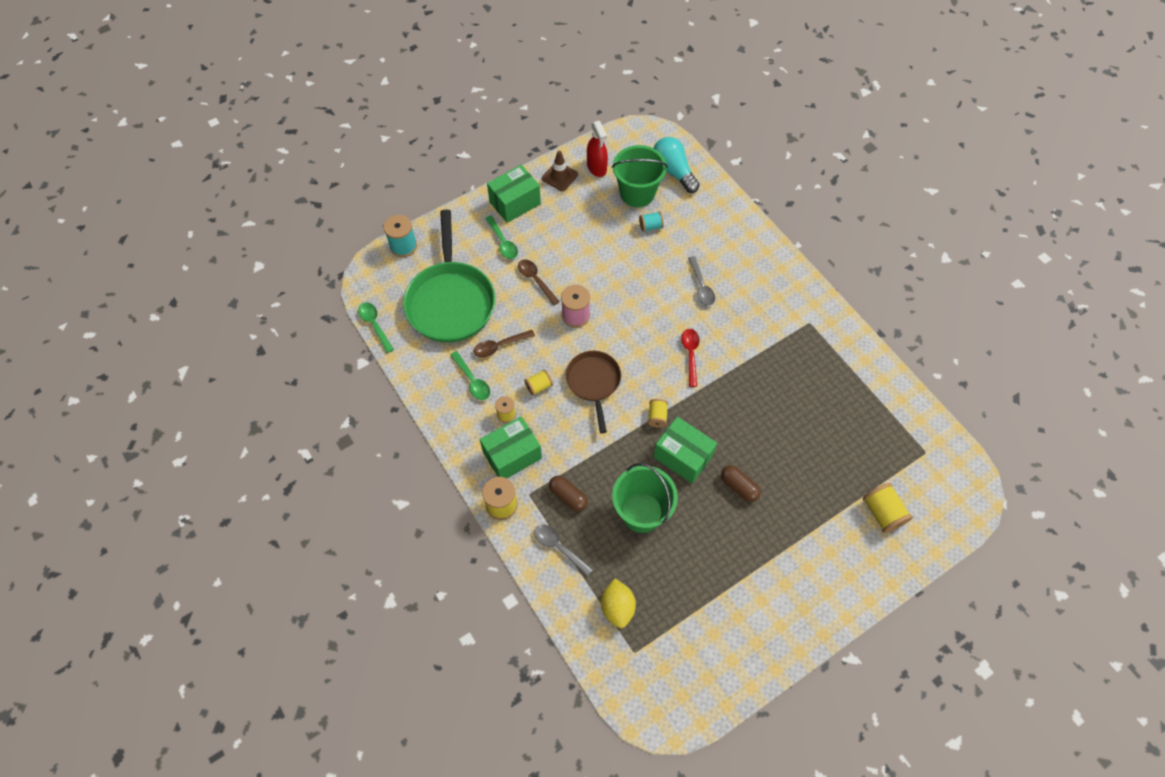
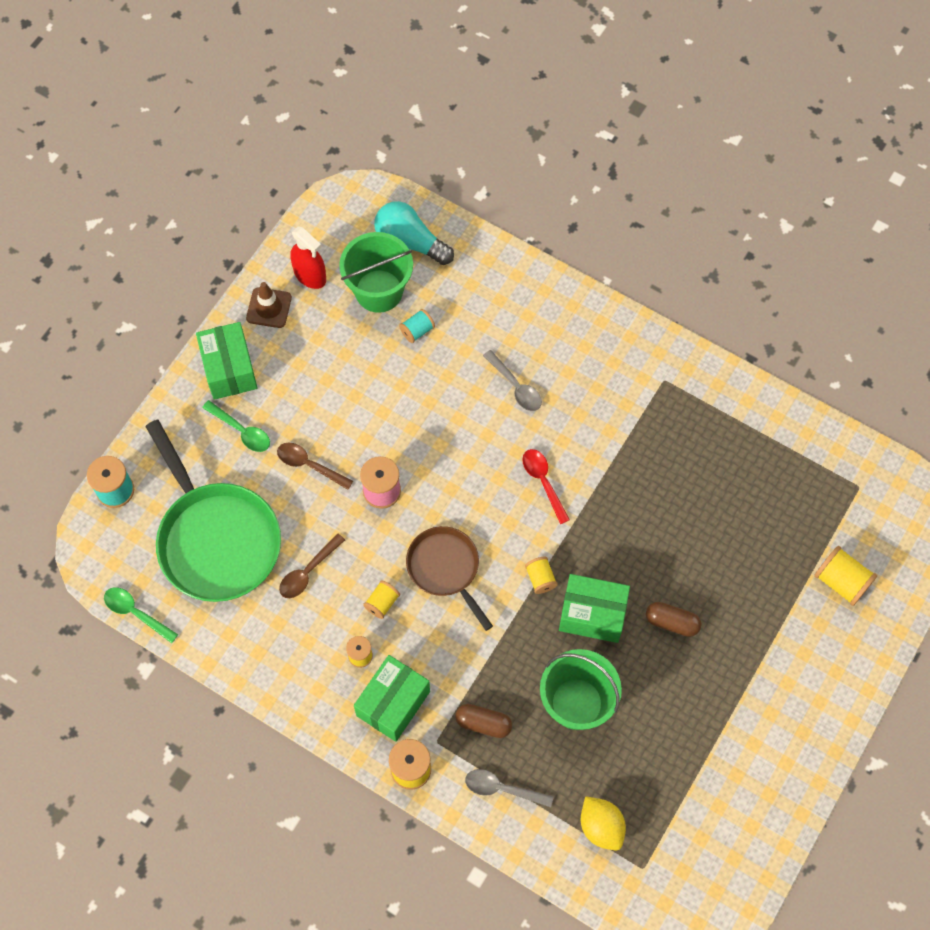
camera: 25 degrees left, 5 degrees up
green spoon [450,351,490,400] -> none
green box [487,165,541,223] -> green box turned 45 degrees counterclockwise [196,322,258,400]

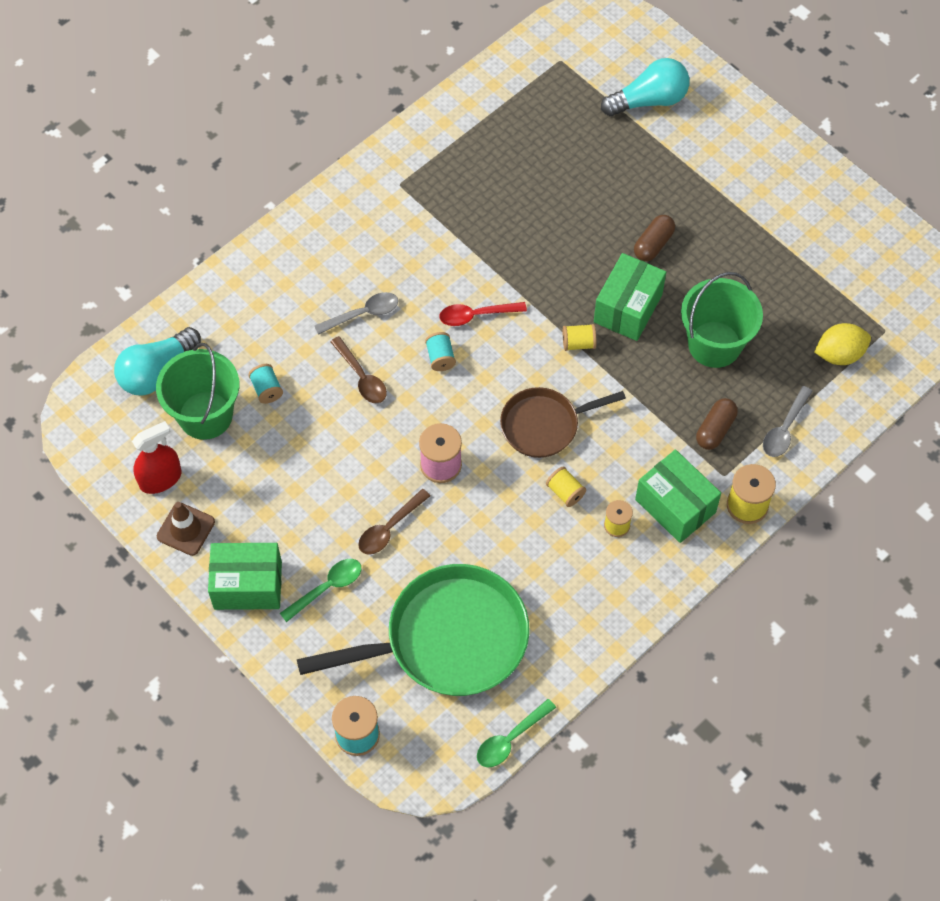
camera: 75 degrees left, 5 degrees down
brown spoon [279,533,345,598] -> brown spoon moved to [330,336,387,403]
yellow spool [814,546,877,606] -> turquoise light bulb [601,58,689,116]
none -> turquoise spool [425,332,456,371]

